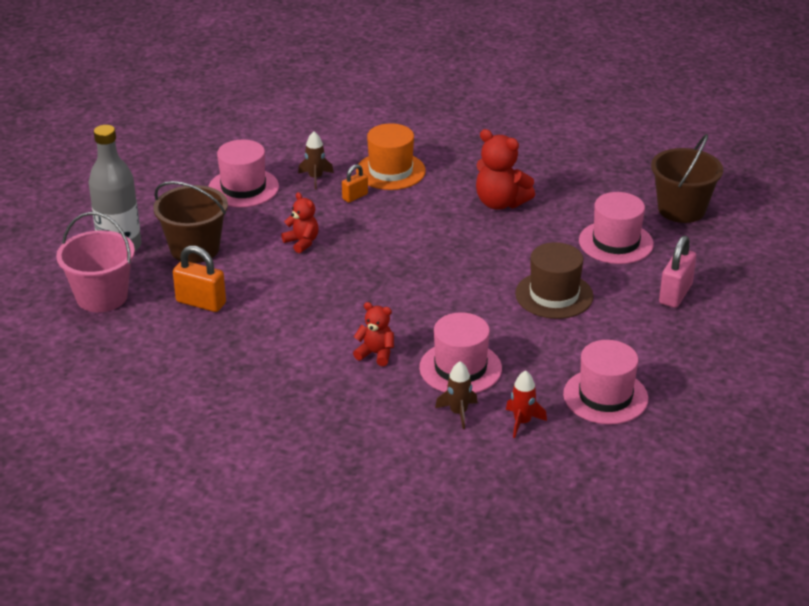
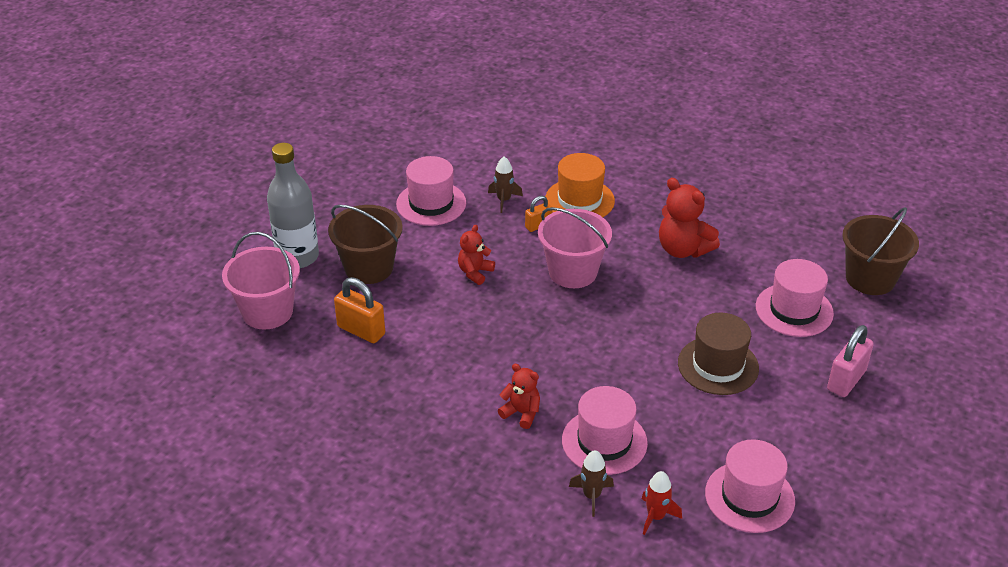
camera: 10 degrees right, 5 degrees up
red teddy bear [281,192,319,253] -> red teddy bear turned 120 degrees counterclockwise [458,225,495,285]
none -> pink bucket [538,207,612,288]

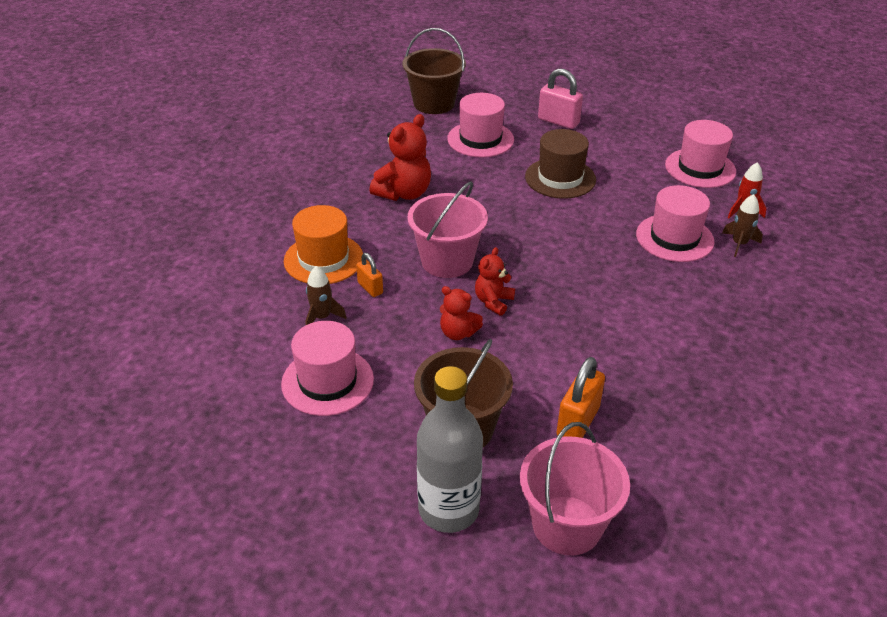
camera: 95 degrees left, 0 degrees up
red teddy bear [498,364,540,429] -> red teddy bear moved to [475,247,515,316]

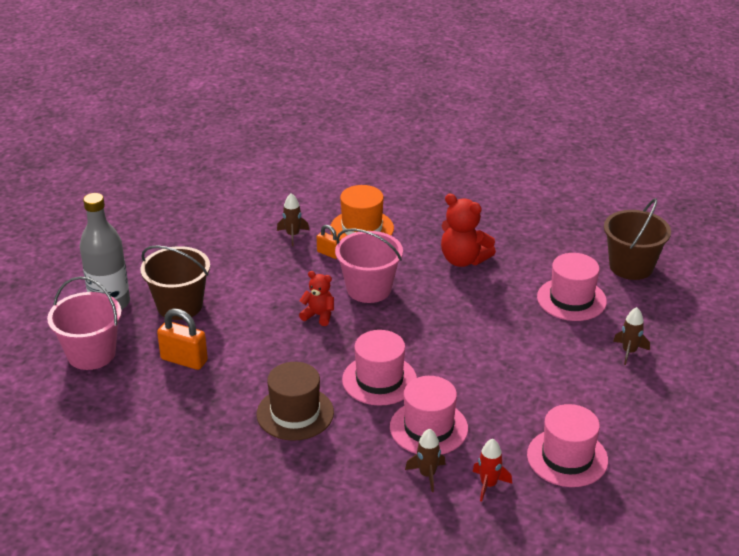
camera: 85 degrees right, 5 degrees down
pink hat [281,321,374,416] -> pink hat moved to [342,330,417,406]
orange padlock [356,253,383,297] -> orange padlock turned 75 degrees clockwise [317,225,341,259]
red teddy bear [440,286,483,340] -> none
brown hat [525,129,596,199] -> brown hat moved to [257,362,334,441]
pink padlock [538,68,583,129] -> brown rocket [613,307,650,365]

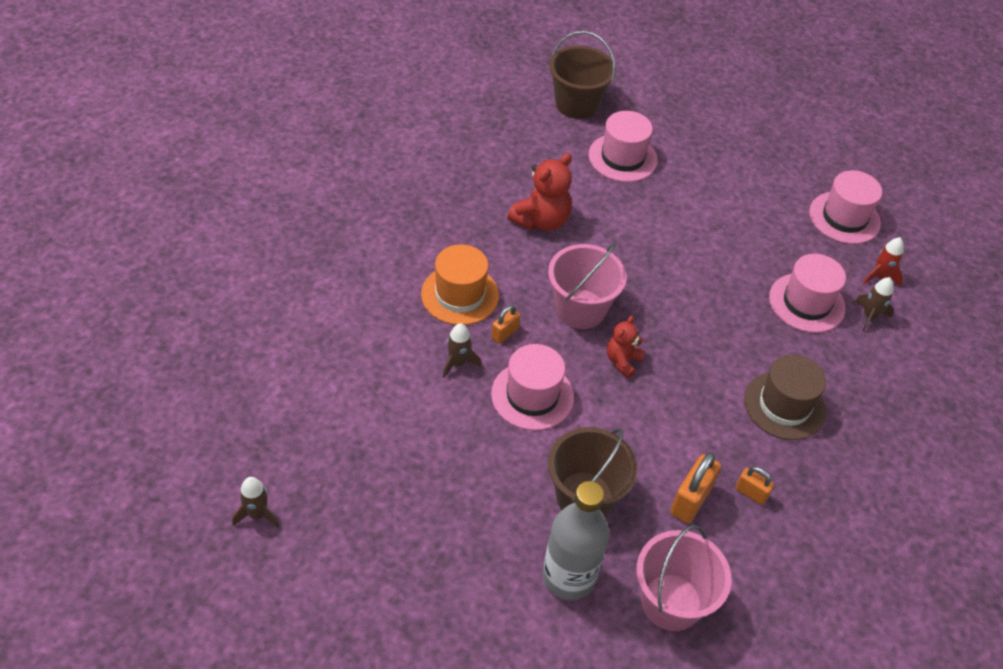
camera: 85 degrees left, 15 degrees up
pink hat [342,330,417,406] -> pink hat moved to [491,344,574,431]
brown rocket [613,307,650,365] -> brown rocket moved to [232,477,279,528]
none -> orange padlock [735,466,774,505]

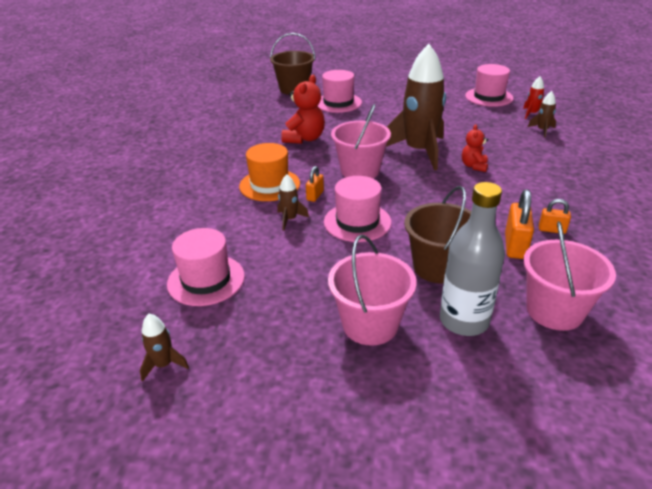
camera: 15 degrees left, 15 degrees down
red teddy bear [607,316,645,378] -> red teddy bear moved to [462,124,488,172]
brown hat [744,355,826,440] -> none
pink hat [769,254,846,333] -> pink hat moved to [167,228,245,306]
none -> pink bucket [328,235,417,346]
none -> brown rocket [386,44,446,171]

